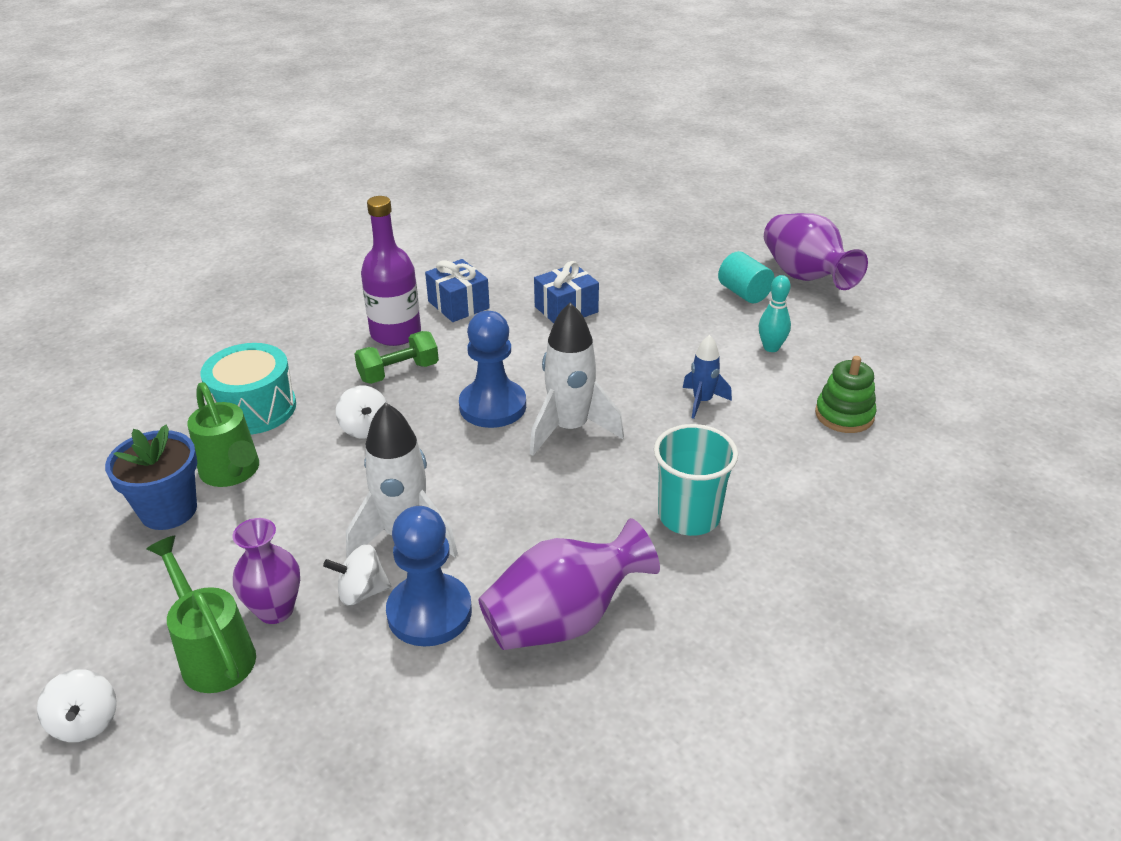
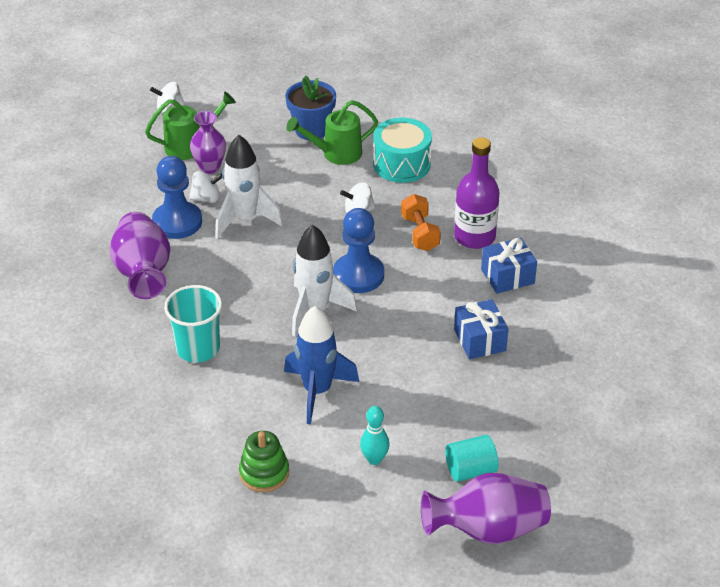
camera: 105 degrees right, 5 degrees up
white spinning top [323,544,391,606] -> white spinning top turned 75 degrees clockwise [189,171,222,203]
green dumbbell [354,331,439,384] -> orange dumbbell [401,194,441,251]
blue rocket [683,335,732,419] -> blue rocket [284,306,359,424], size x1.79

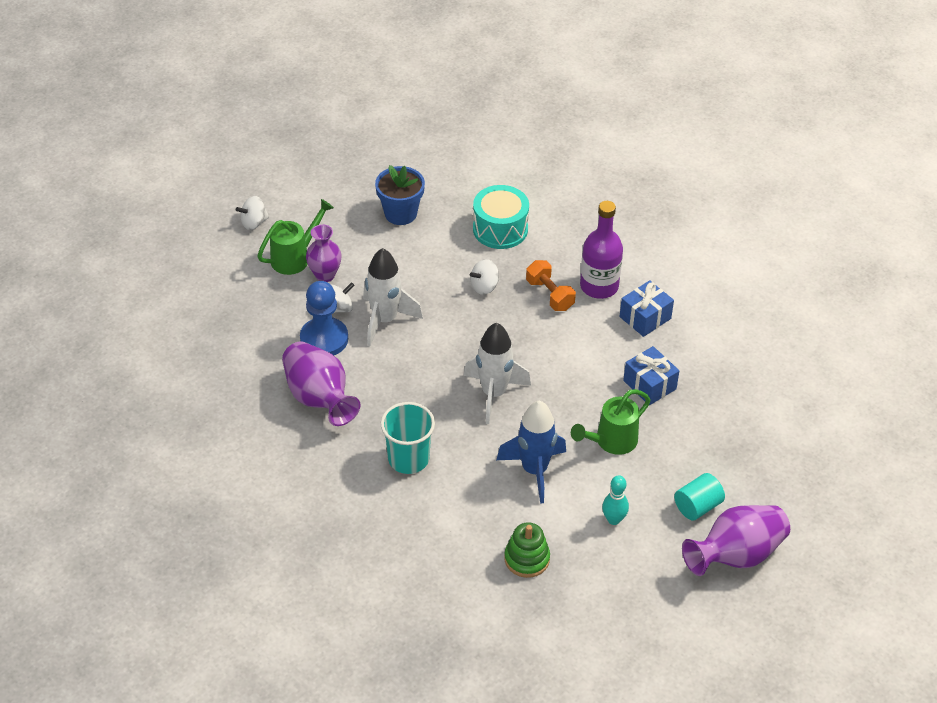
camera: 20 degrees left, 5 degrees up
green watering can [286,100,378,165] -> green watering can moved to [571,389,651,455]
blue pawn [333,208,384,293] -> none

